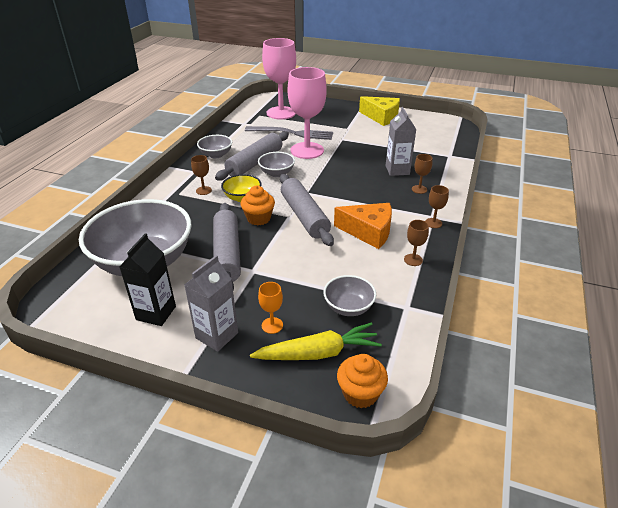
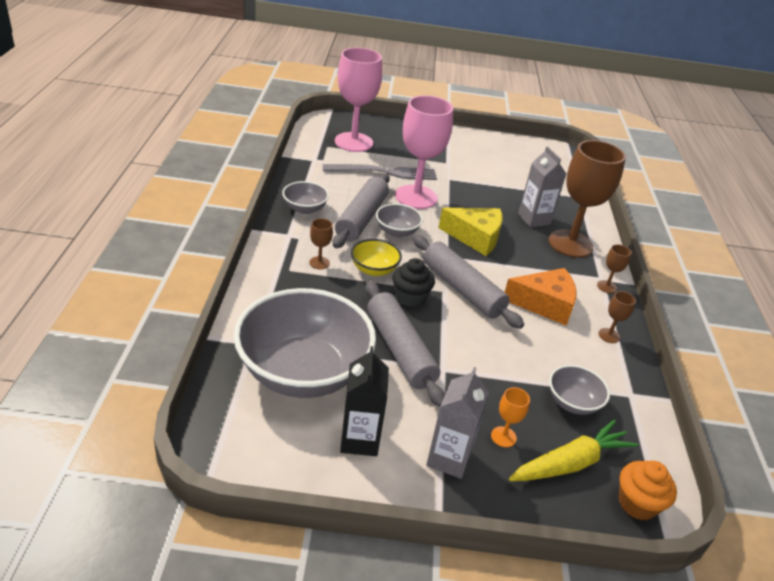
camera: 20 degrees left, 0 degrees up
orange cupcake [240,186,275,226] -> black cupcake [392,258,435,307]
yellow cheese [359,96,400,126] -> yellow cheese moved to [438,208,502,256]
brown goblet [412,154,433,194] -> brown goblet [548,140,626,257], size x2.44

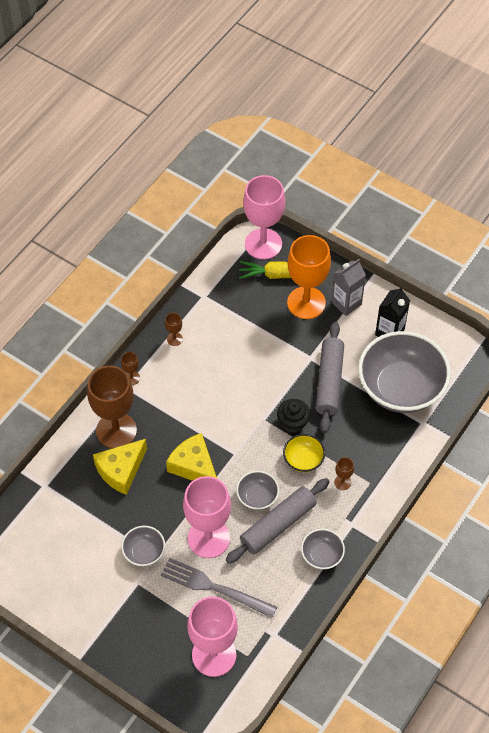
camera: 145 degrees left, 20 degrees up
grey rolling pin [413,235,524,329] -> none
orange goblet [491,387,530,447] -> orange goblet [287,235,331,319], size x2.44
orange cheese [505,268,577,326] -> none
grey carton [518,146,566,227] -> yellow cheese [93,439,147,495]
grey bowl [549,365,610,415] -> grey bowl moved to [121,526,165,566]
orange cupcake [619,461,677,520] -> pink goblet [243,175,285,260]

